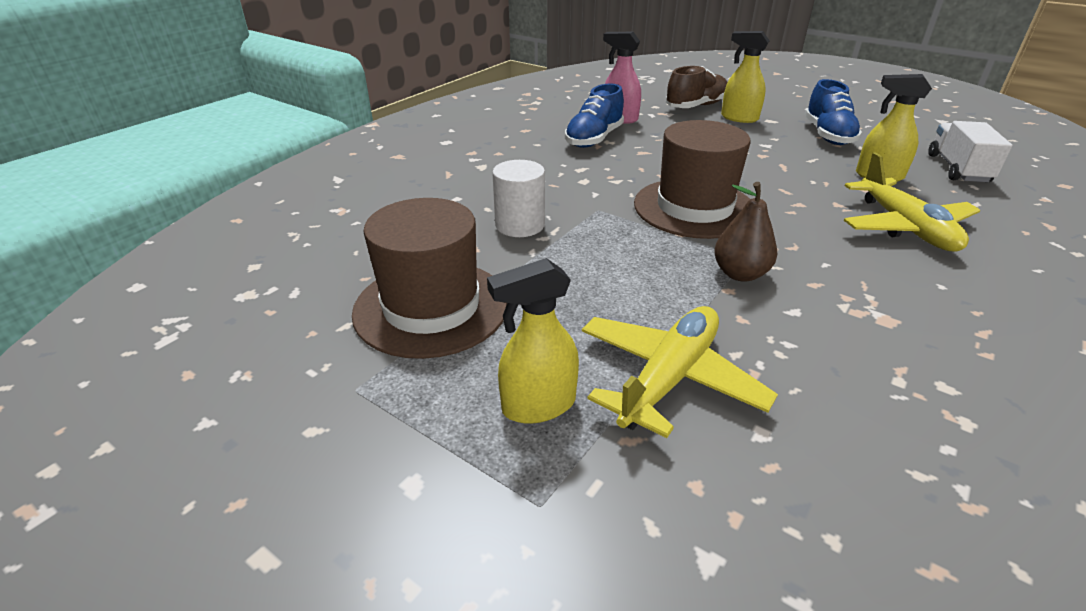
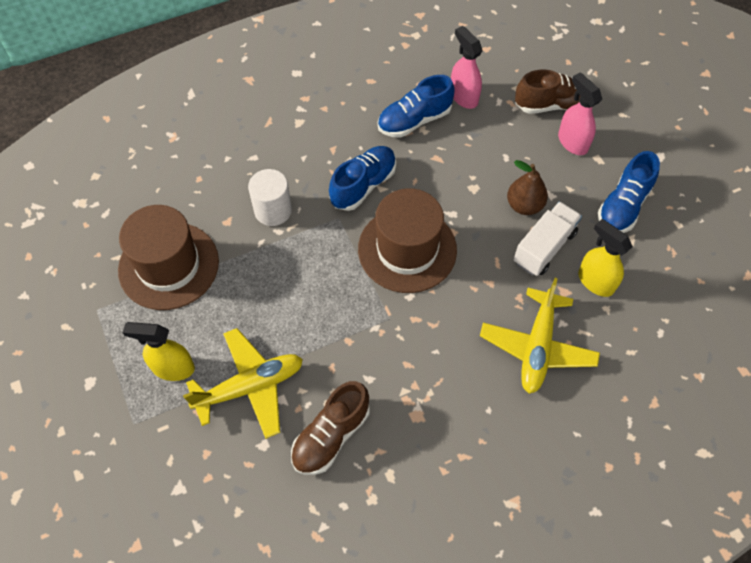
camera: 30 degrees right, 25 degrees up
brown pear [714,182,777,282] -> brown pear moved to [507,160,548,215]
yellow spray bottle [721,31,770,123] -> pink spray bottle [558,72,602,155]
white truck [928,121,1012,183] -> white truck moved to [514,201,582,276]
none -> brown shoe [291,381,370,475]
none -> blue shoe [329,146,396,211]

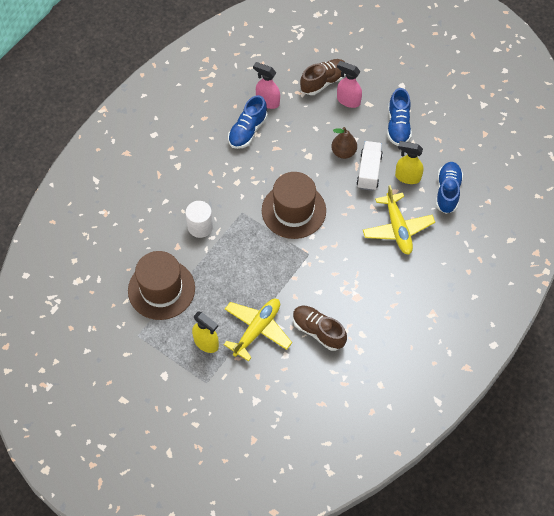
camera: 30 degrees left, 0 degrees up
yellow spray bottle [123,322,195,381] -> yellow spray bottle turned 120 degrees counterclockwise [192,311,219,353]
brown shoe [291,381,370,475] -> brown shoe turned 120 degrees clockwise [293,306,347,351]
blue shoe [329,146,396,211] -> blue shoe moved to [436,162,463,214]

